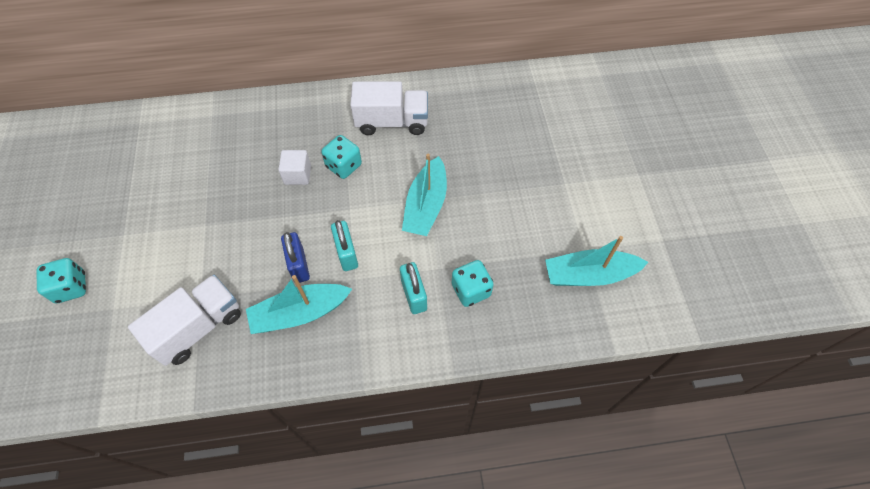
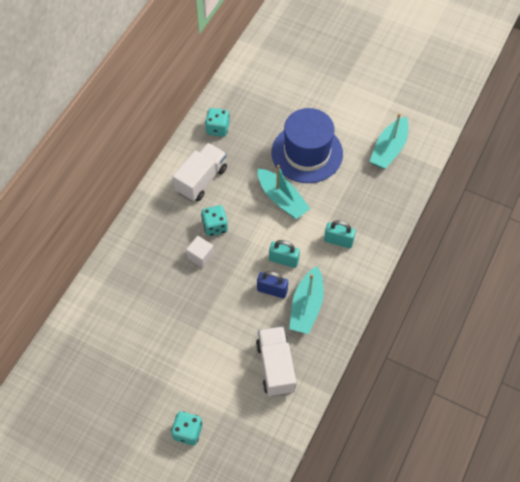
camera: 55 degrees left, 0 degrees up
turquoise dice [452,260,494,307] -> turquoise dice moved to [205,108,230,137]
none -> blue hat [272,108,343,183]

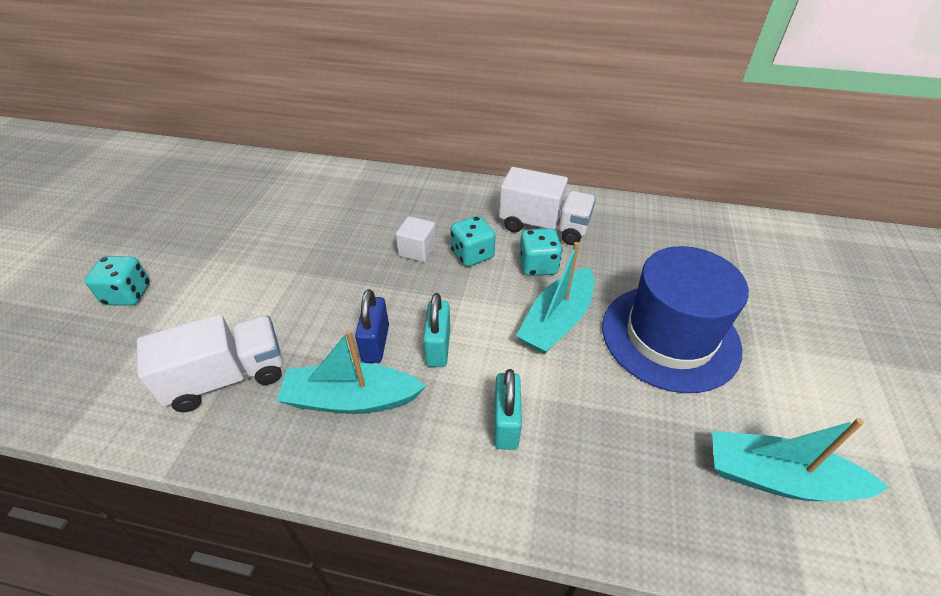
camera: 75 degrees right, 15 degrees down
turquoise dice [205,108,230,137] -> turquoise dice moved to [519,228,562,276]

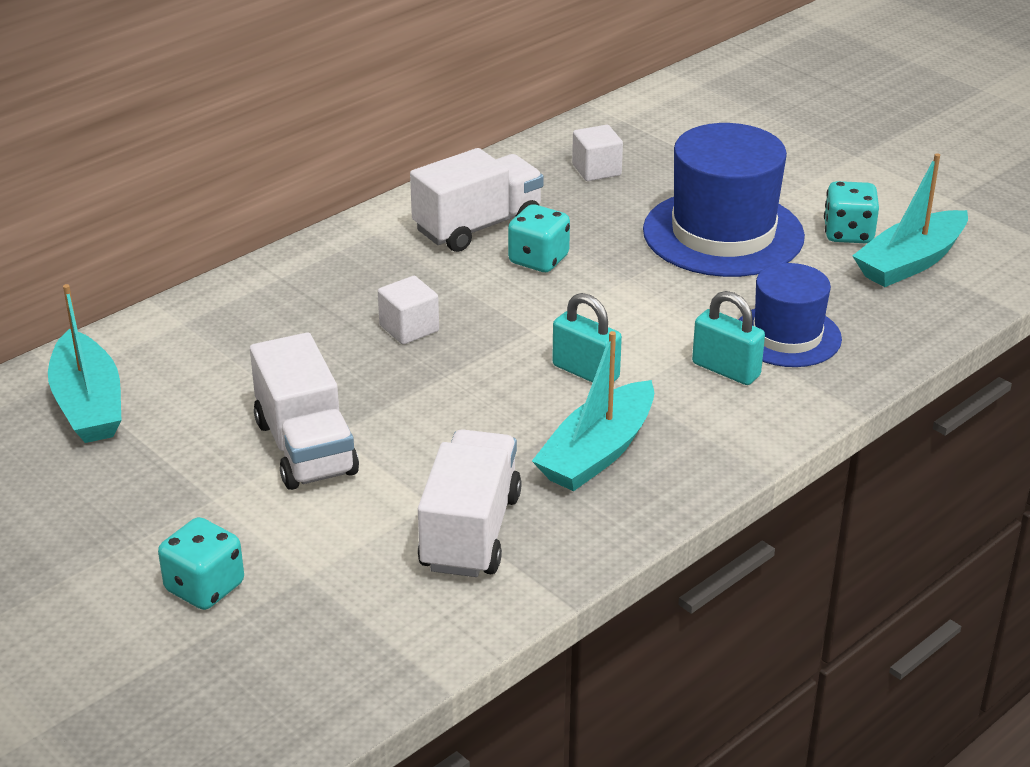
camera: 55 degrees left, 10 degrees down
blue padlock [355,289,389,363] -> none
turquoise dice [451,216,495,267] -> turquoise dice moved to [824,181,879,243]
turquoise boat [516,242,594,354] -> turquoise boat moved to [48,284,121,443]
none -> white truck [250,332,359,490]
none -> white cube [572,125,623,181]
none -> blue hat [739,263,842,367]

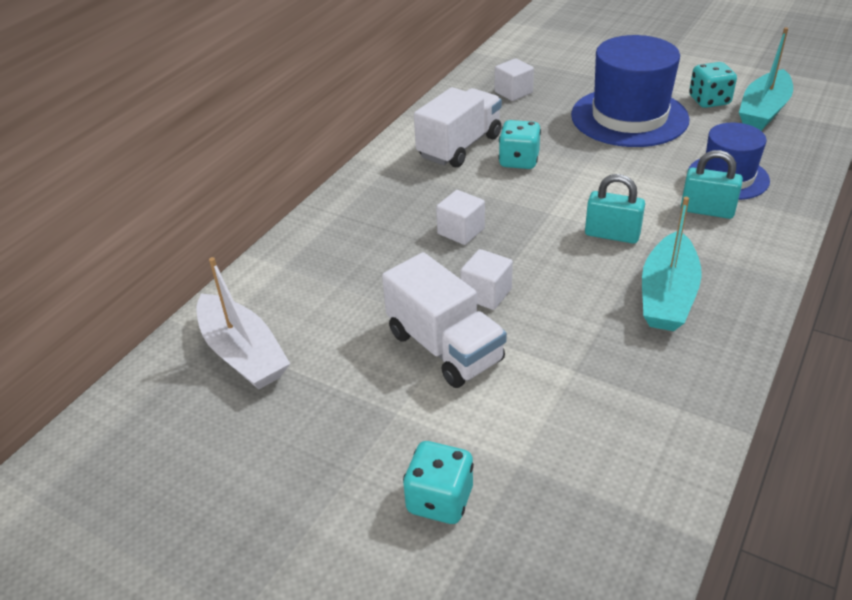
camera: 15 degrees left, 5 degrees up
turquoise boat [48,284,121,443] -> white boat [197,257,290,389]
white truck [418,429,522,577] -> none
none -> white cube [460,249,513,310]

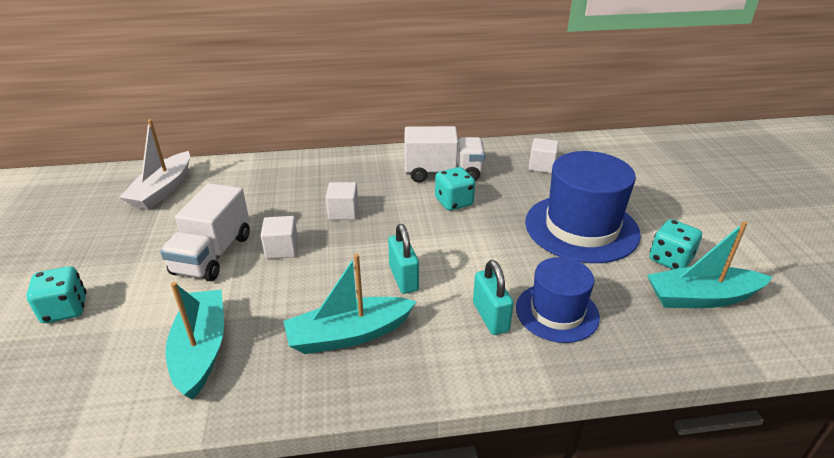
camera: 50 degrees right, 5 degrees down
none -> turquoise boat [165,282,224,400]

